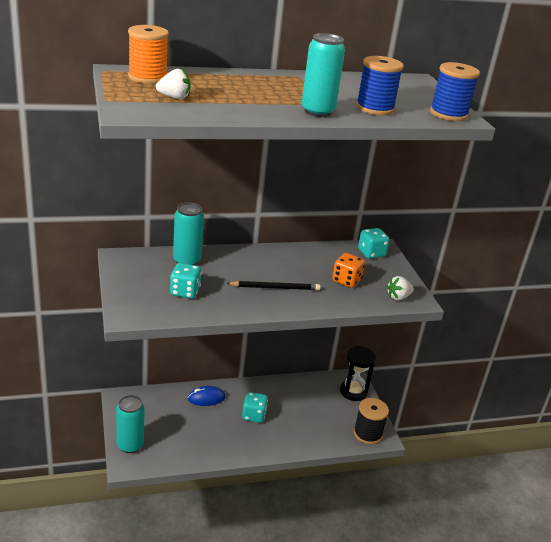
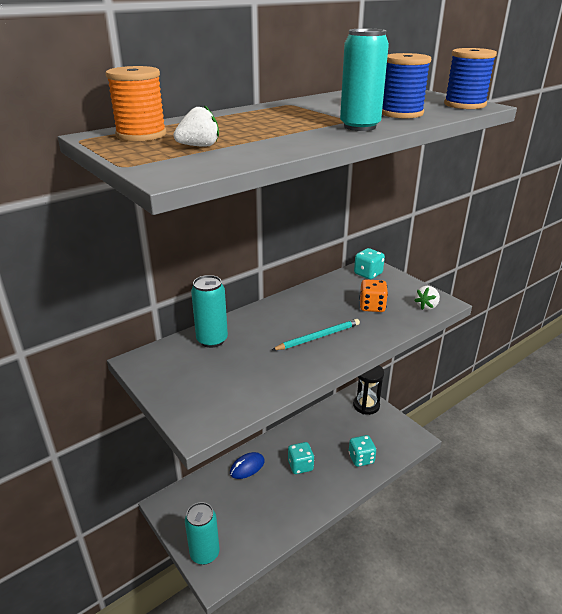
camera: 20 degrees left, 0 degrees up
turquoise dice [170,263,202,299] -> turquoise dice moved to [349,435,376,467]
black pencil [226,281,321,290] -> turquoise pencil [272,319,360,350]
black spool [354,398,389,444] -> none

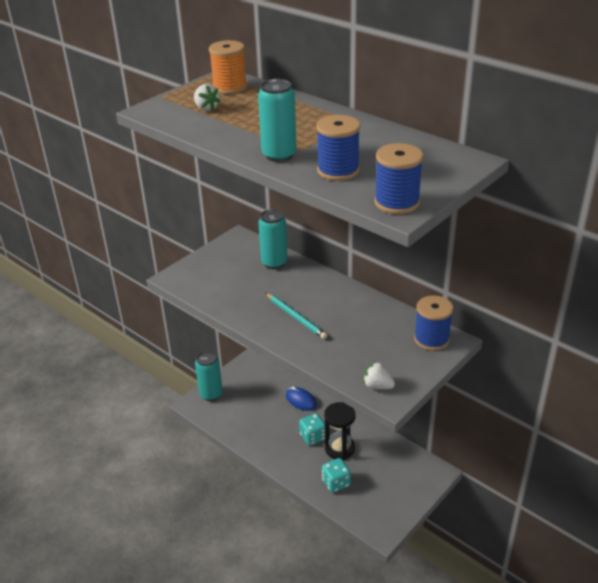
camera: 80 degrees right, 5 degrees up
black hourglass [353,365,384,415] -> black hourglass moved to [324,402,356,460]
turquoise dice [354,248,385,279] -> blue spool [414,296,453,351]
orange dice [359,279,388,312] -> none

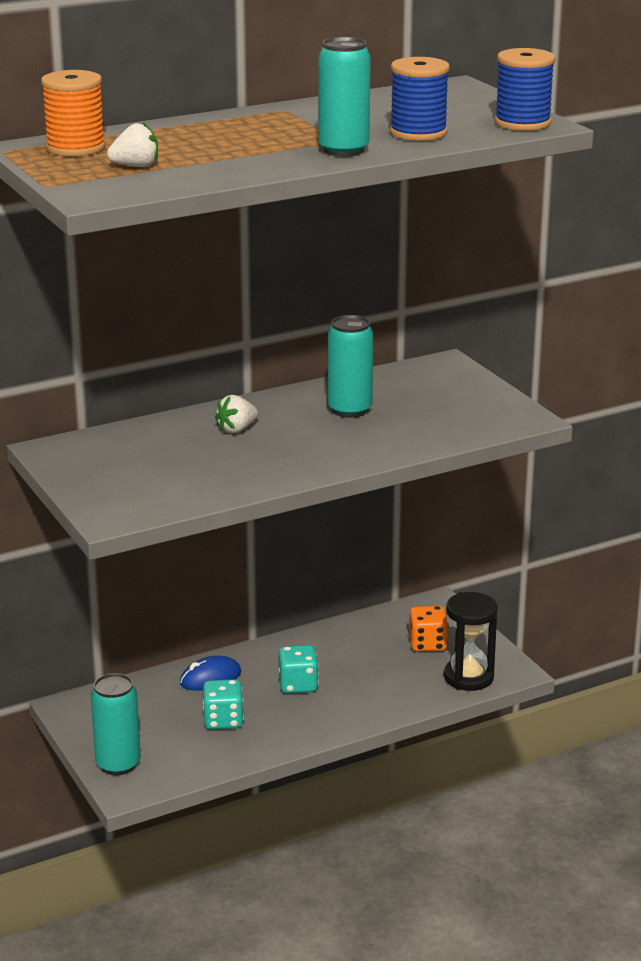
camera: 70 degrees left, 10 degrees down
turquoise can [258,209,288,269] -> turquoise can moved to [328,315,373,418]
turquoise pencil [266,293,327,339] -> none
turquoise dice [322,458,351,493] -> turquoise dice moved to [203,679,244,729]
black hourglass [324,402,356,460] -> black hourglass moved to [444,592,498,691]
white strawberry [363,361,395,389] -> white strawberry moved to [215,395,258,433]
blue spool [414,296,453,351] -> none
none -> orange dice [408,606,448,652]

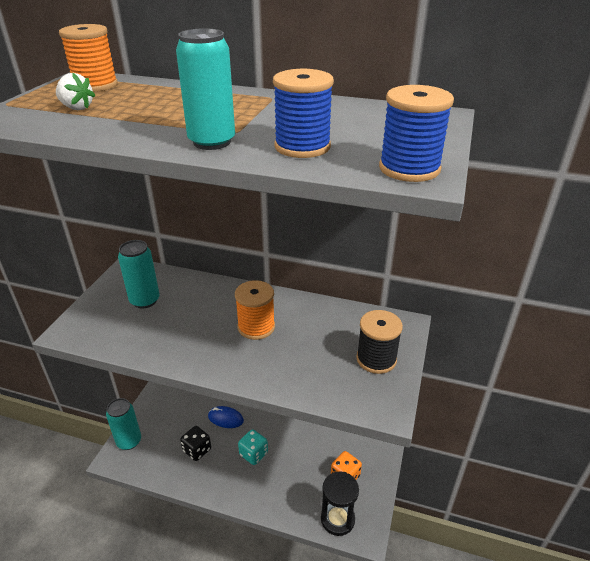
camera: 45 degrees right, 10 degrees up
turquoise dice [203,679,244,729] -> black dice [180,426,211,461]
white strawberry [215,395,258,433] -> none
turquoise can [328,315,373,418] -> turquoise can moved to [118,240,160,308]
none -> orange spool [235,280,275,340]
none -> black spool [356,310,403,374]

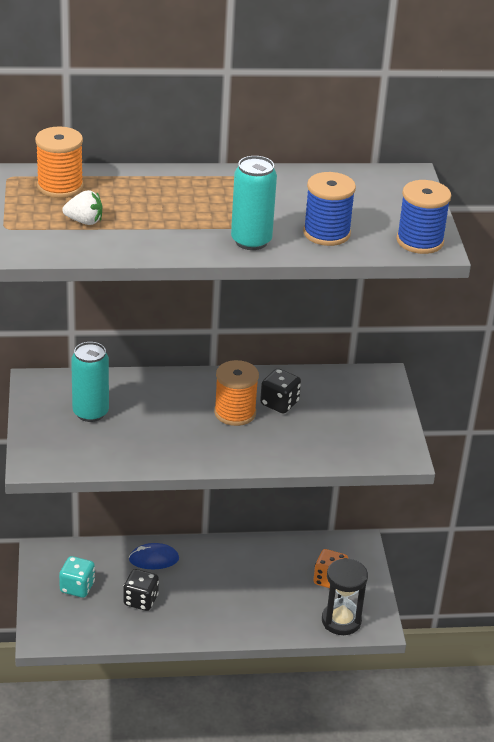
camera: 25 degrees left, 0 degrees up
turquoise can [106,398,141,450] -> none
turquoise dice [238,430,268,465] -> turquoise dice moved to [59,556,95,598]
black spool [356,310,403,374] -> none
none -> black dice [260,368,301,414]

